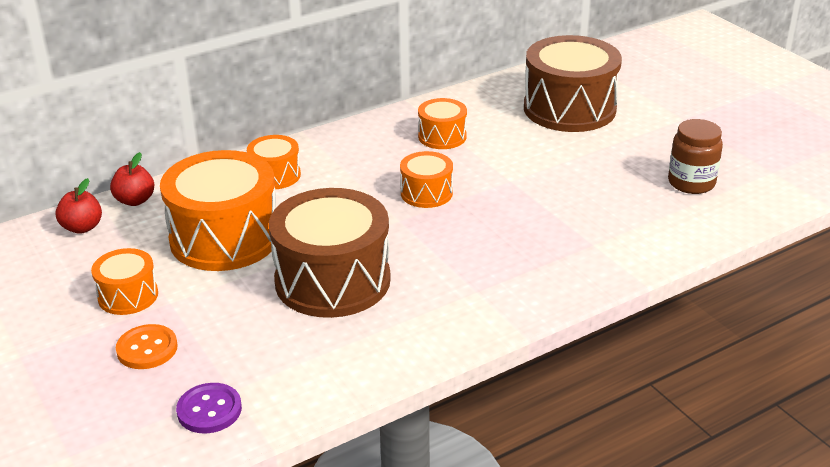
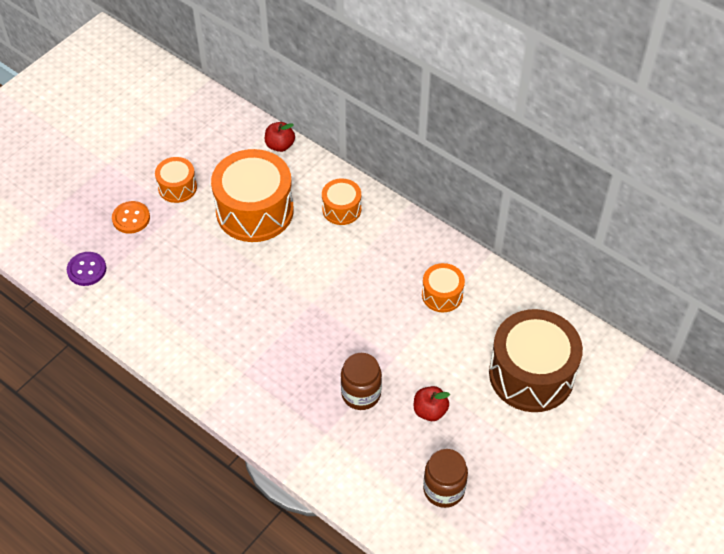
camera: 70 degrees right, 20 degrees up
red apple [55,178,102,234] -> red apple moved to [414,386,450,421]
brown drum [269,188,391,318] -> none
orange drum [400,151,453,208] -> none
none -> brown jar [341,353,382,410]

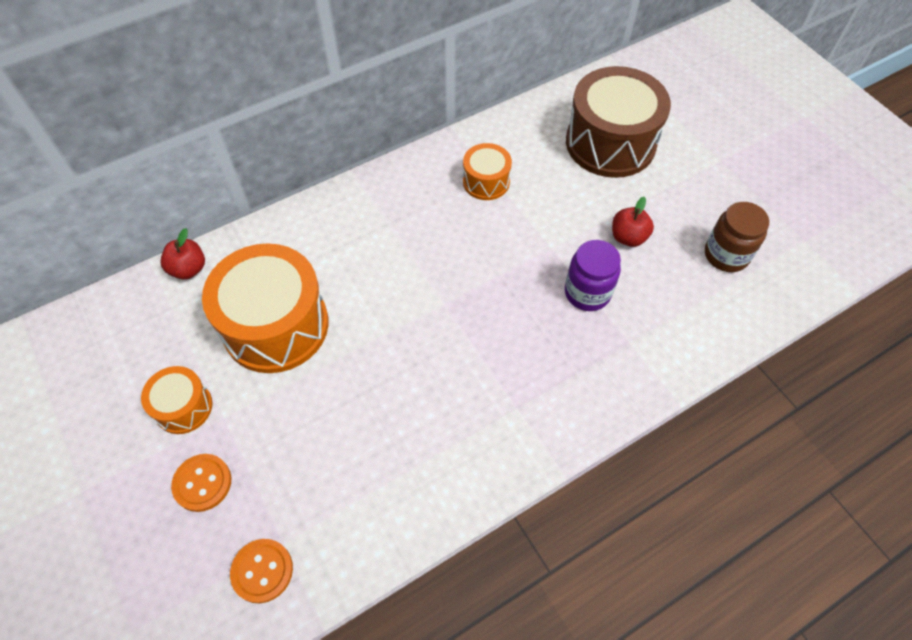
camera: 70 degrees left, 5 degrees up
purple button [67,252,106,286] -> orange button [230,539,293,603]
orange drum [322,178,361,225] -> none
brown jar [341,353,382,410] -> purple jar [565,240,621,311]

